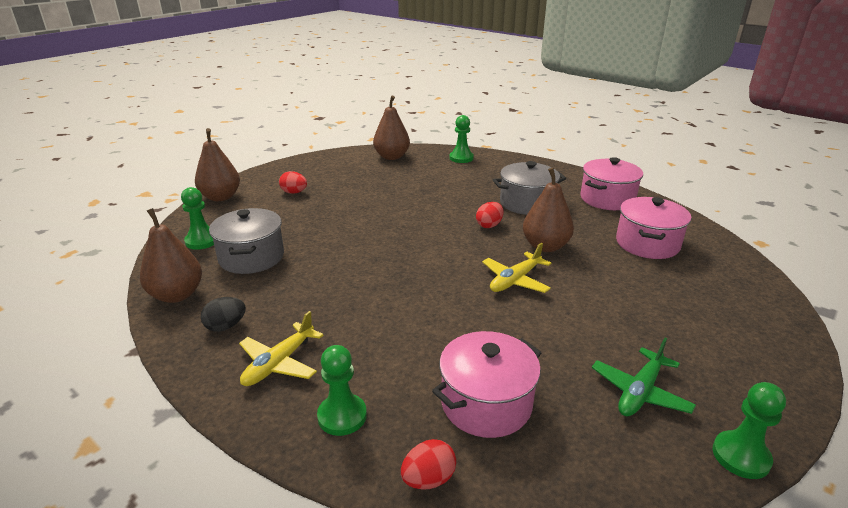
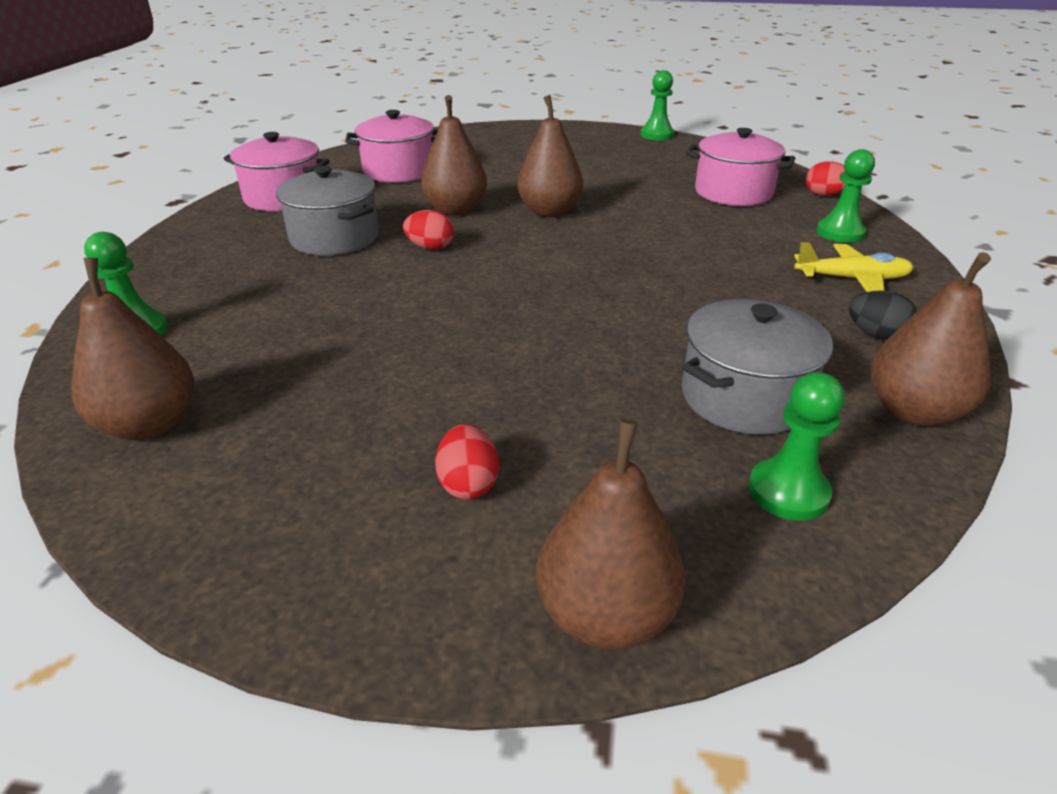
camera: 120 degrees left, 5 degrees up
yellow plane [482,242,551,293] -> brown pear [518,95,583,217]
green plane [592,338,696,416] -> none

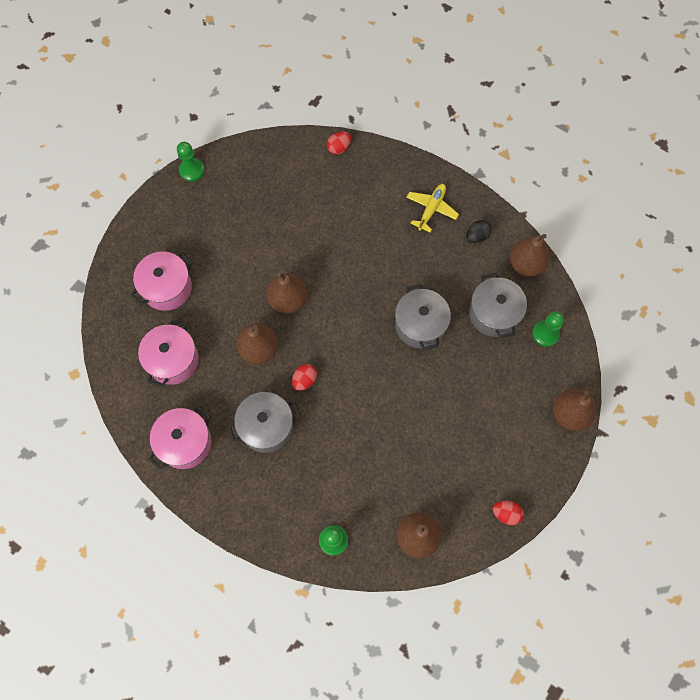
camera: 65 degrees left, 35 degrees up
red egg [435,424,499,499] -> red egg moved to [493,501,524,525]
pink pot [686,128,795,206] -> pink pot moved to [130,251,193,311]
green pawn [817,149,875,243] -> none
none -> grey pot [395,284,451,350]

